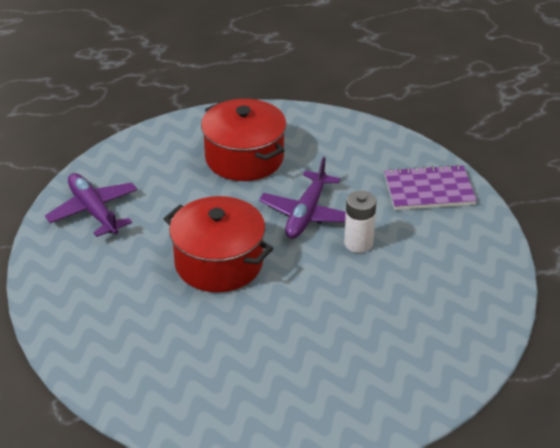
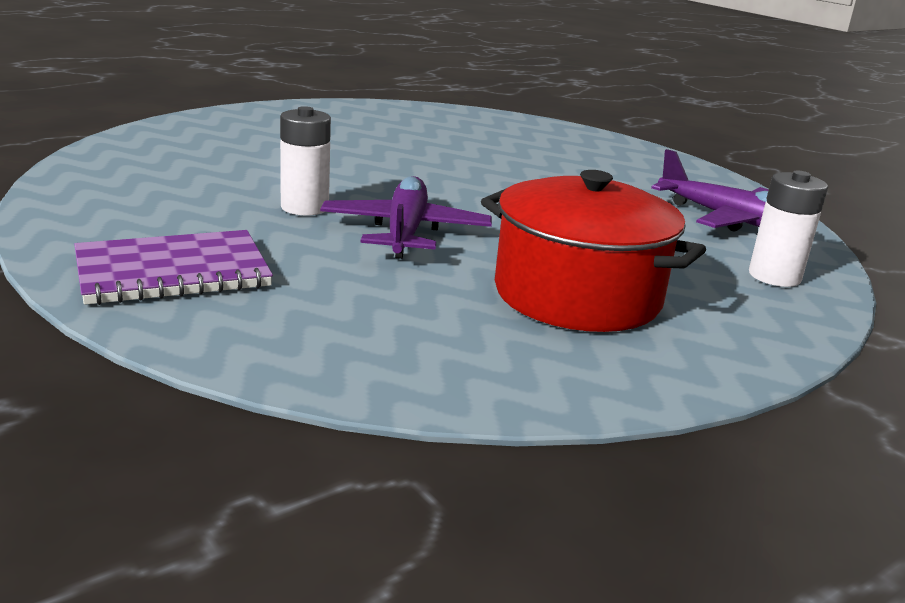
camera: 160 degrees right, 15 degrees down
red pot [164,196,273,292] -> none
none -> white battery [749,171,828,287]

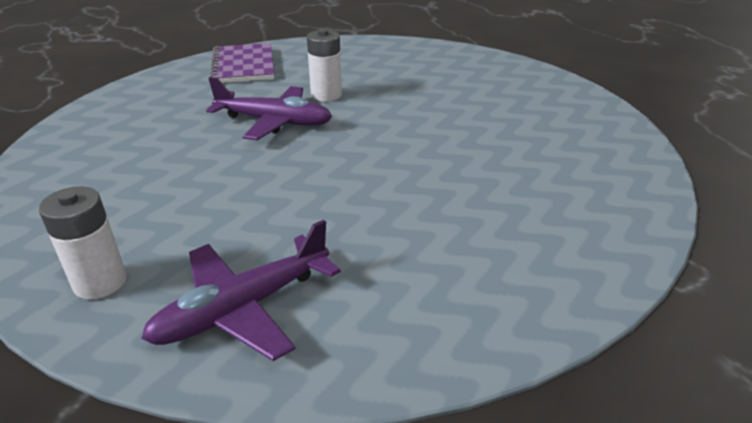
camera: 105 degrees right, 10 degrees up
red pot [481,170,706,332] -> none

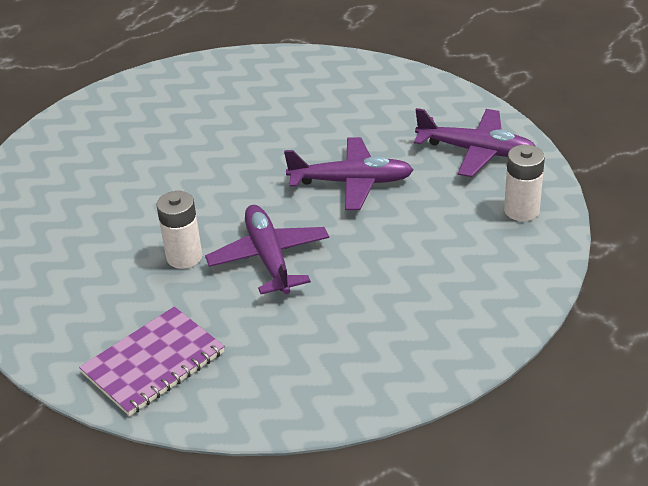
camera: 120 degrees left, 5 degrees up
none -> purple plane [284,137,413,210]

